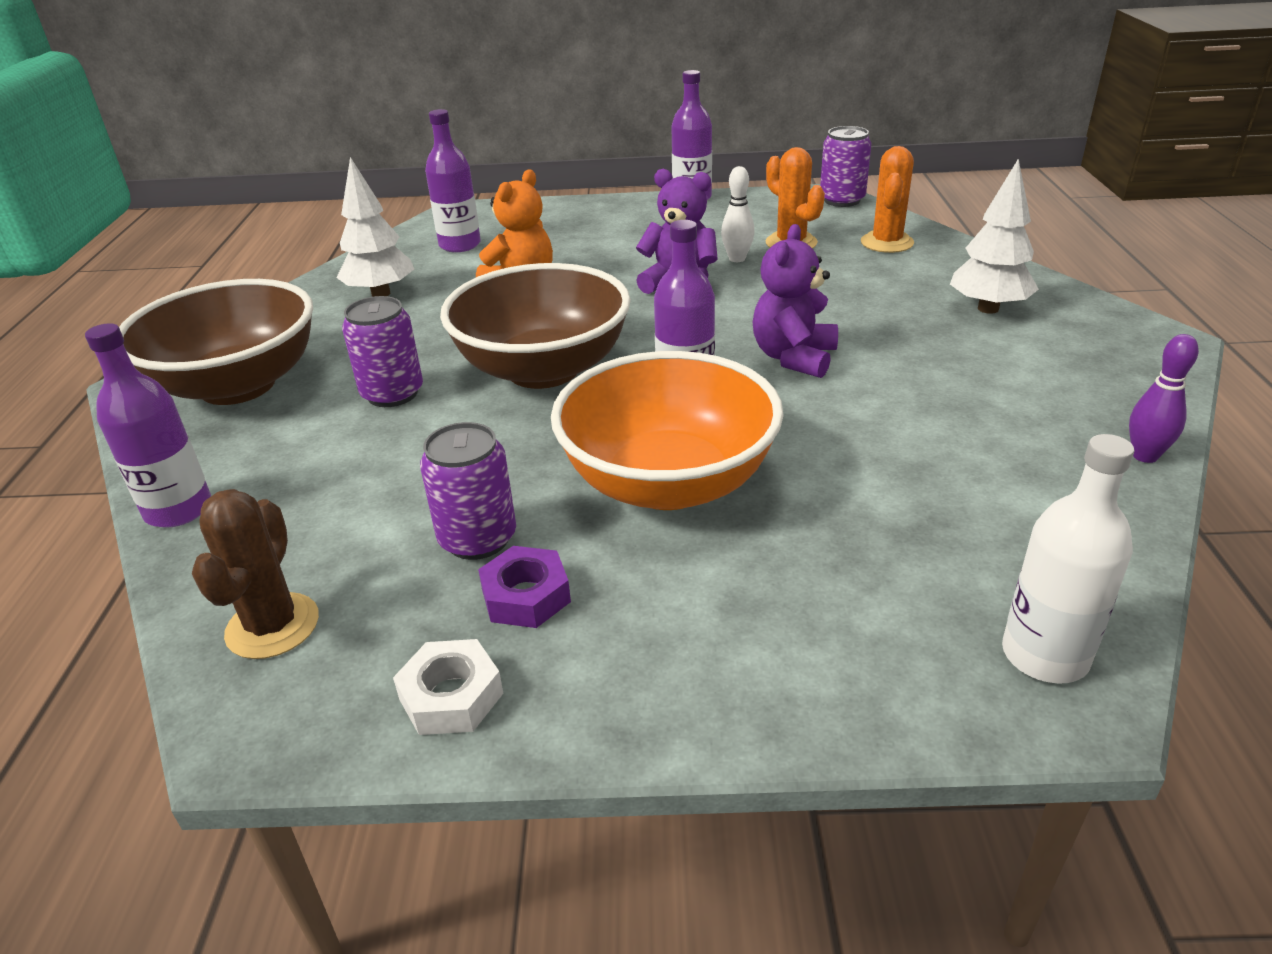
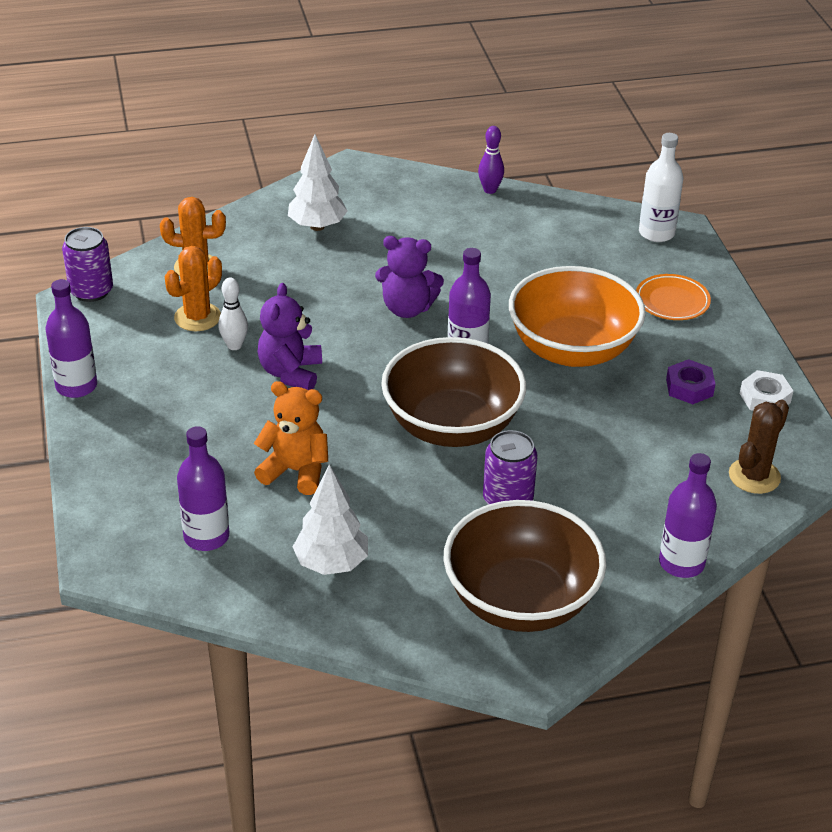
camera: 105 degrees left, 5 degrees up
brown cactus [192,489,319,659] -> brown cactus turned 45 degrees counterclockwise [729,400,789,494]
purple can [420,422,516,560] -> none
none -> orange plate [636,274,711,320]

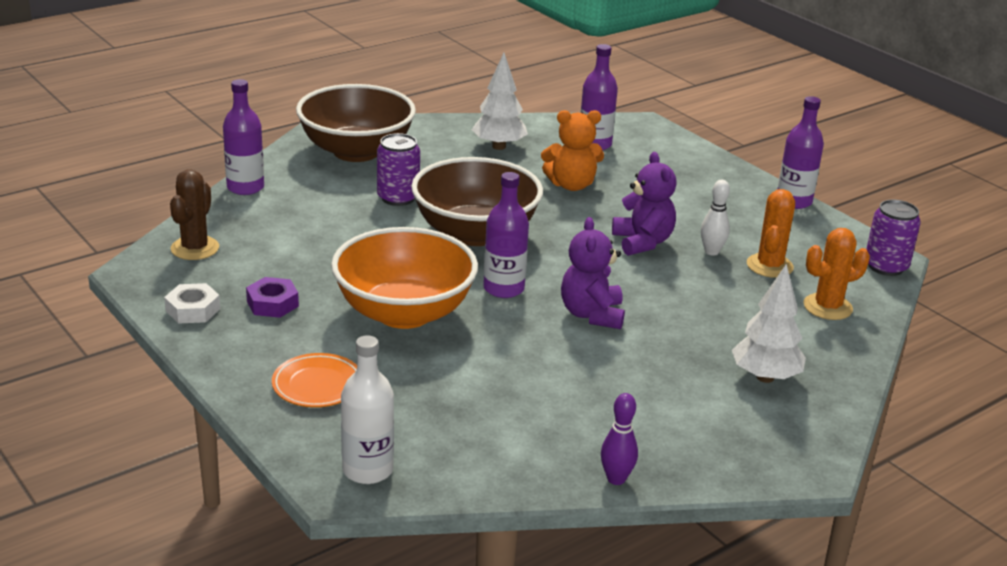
camera: 155 degrees right, 10 degrees down
purple teddy bear [375,236,444,318] -> purple teddy bear turned 75 degrees counterclockwise [561,217,625,329]

